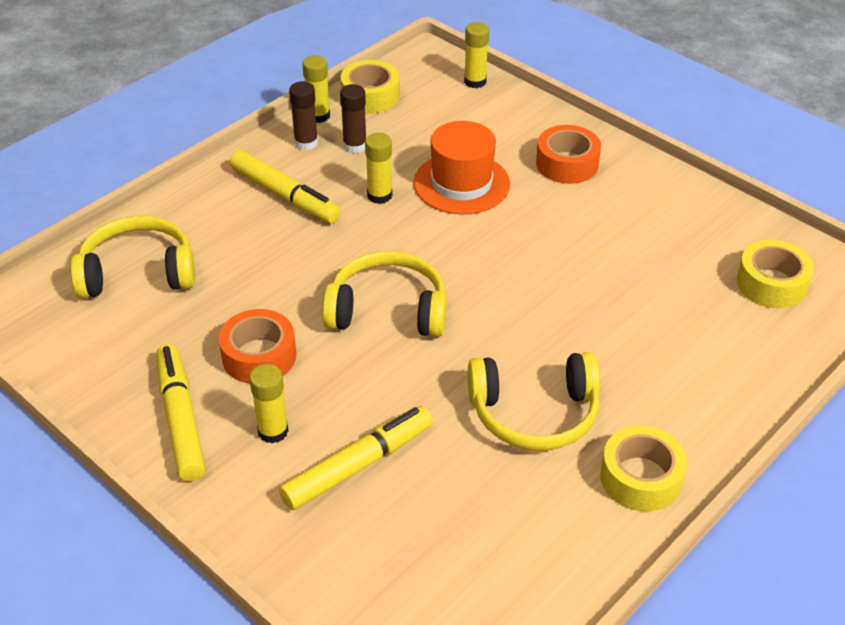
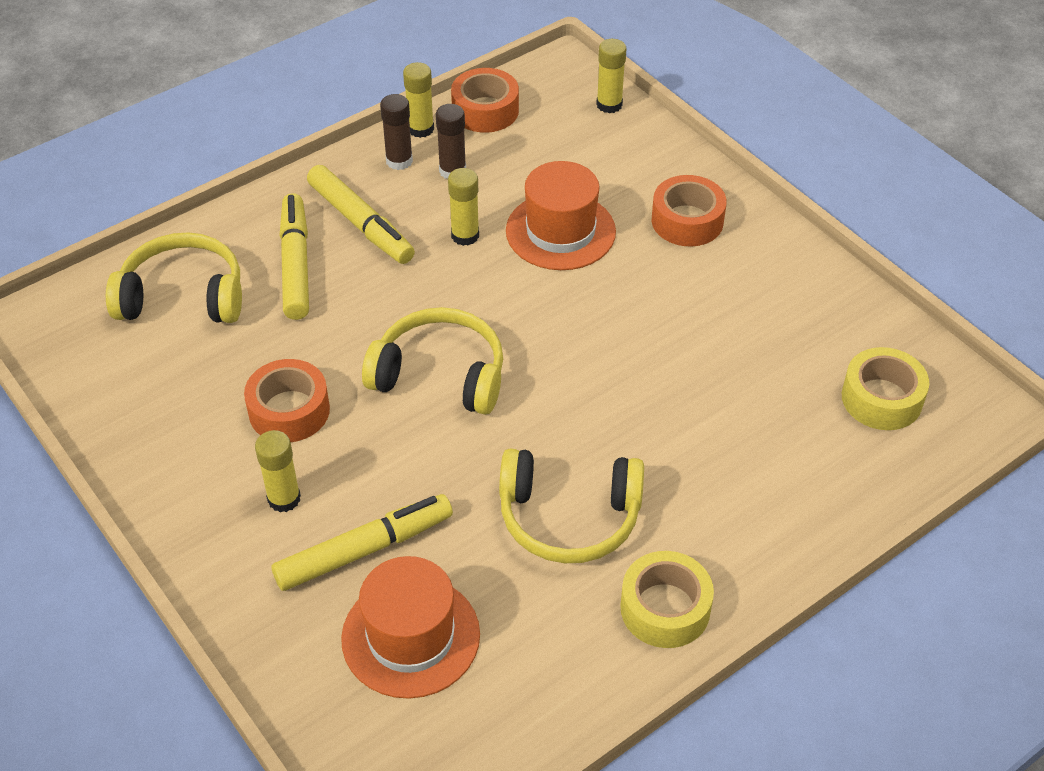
camera: 10 degrees right, 5 degrees up
yellow marker [156,344,205,481] -> yellow marker moved to [279,193,309,320]
yellow tape [341,60,400,114] -> orange tape [451,68,519,133]
none -> orange hat [341,556,480,699]

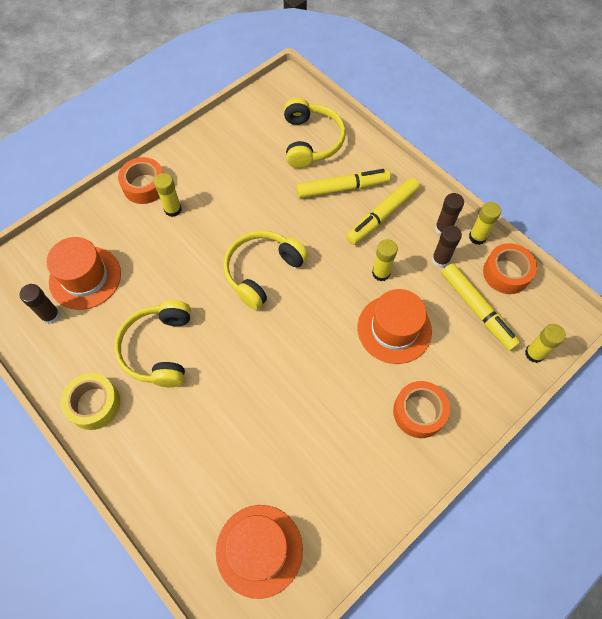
camera: 85 degrees right, 15 degrees up
orange tape [244,359,330,442] -> orange tape moved to [118,157,163,204]
yellow marker [271,494,453,591] -> yellow marker moved to [442,263,521,351]
yellow headphones [362,307,503,415] -> yellow headphones turned 150 degrees counterclockwise [223,231,308,310]
yellow tape [842,347,929,430] -> orange hat [216,505,303,599]
none -> brown glue stick [19,284,60,324]

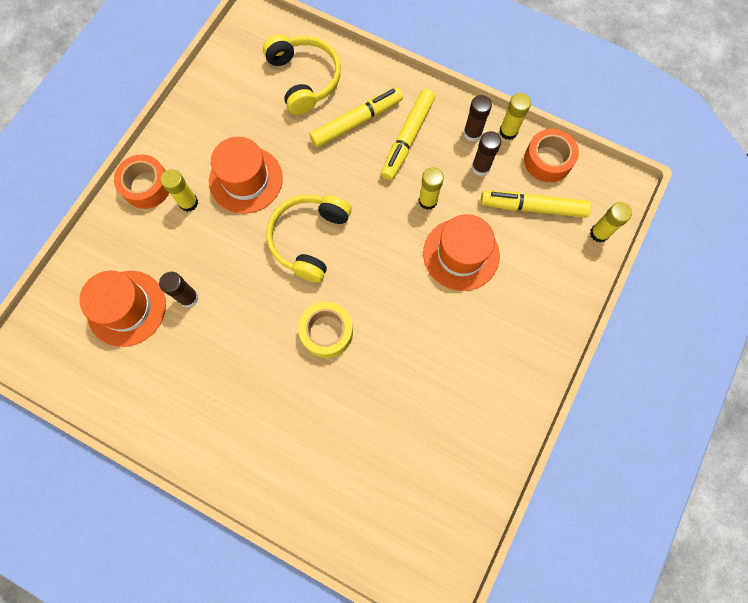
camera: 20 degrees left, 10 degrees up
brown glue stick [19,284,60,324] -> brown glue stick moved to [159,272,199,307]
yellow tape [61,373,120,430] -> yellow tape moved to [298,302,353,358]
yellow headphones [114,300,191,387] -> none
orange hat [216,505,303,599] -> orange hat moved to [209,137,283,214]
orange tape [393,381,450,438] -> none
yellow marker [442,263,521,351] -> yellow marker turned 150 degrees clockwise [481,191,591,218]

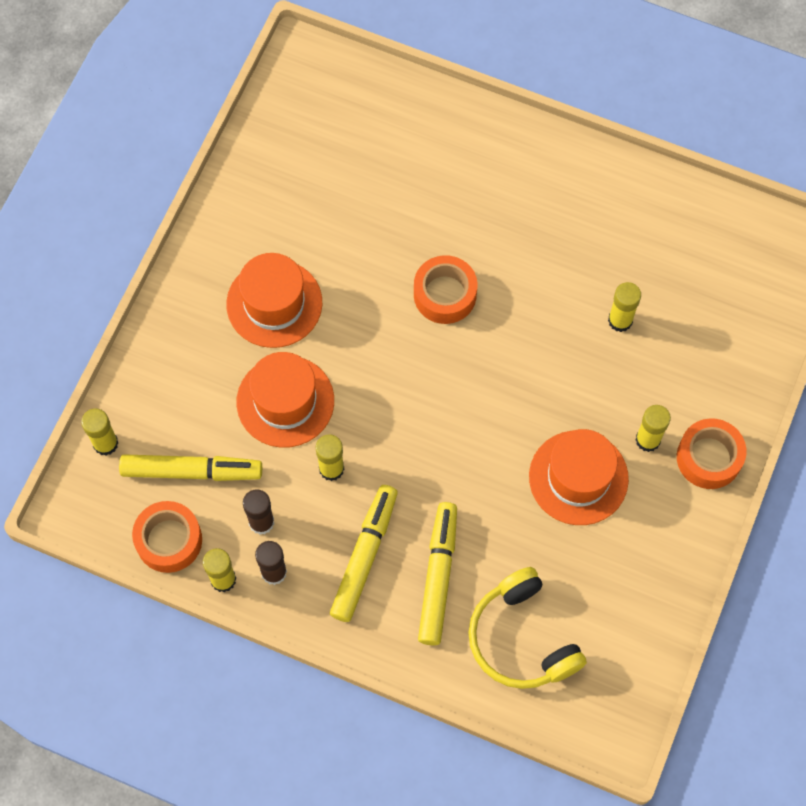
camera: 175 degrees right, 5 degrees down
orange hat [79,271,166,347] -> orange hat moved to [226,253,322,348]
brown glue stick [159,272,199,307] -> yellow glue stick [608,282,641,332]
yellow headphones [267,195,352,282] -> none
yellow tape [298,302,353,358] -> orange tape [414,255,477,324]
yellow marker [310,87,403,147] -> yellow marker turned 135 degrees clockwise [418,502,457,645]

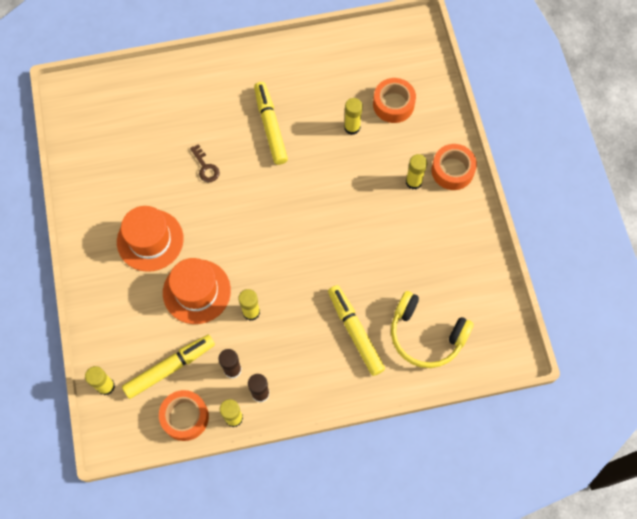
camera: 35 degrees left, 0 degrees up
yellow marker [330,485,398,622] -> yellow marker moved to [254,82,288,165]
orange tape [414,255,477,324] -> orange tape moved to [373,78,416,123]
orange hat [529,429,629,525] -> none
none -> brown key [190,144,220,182]

